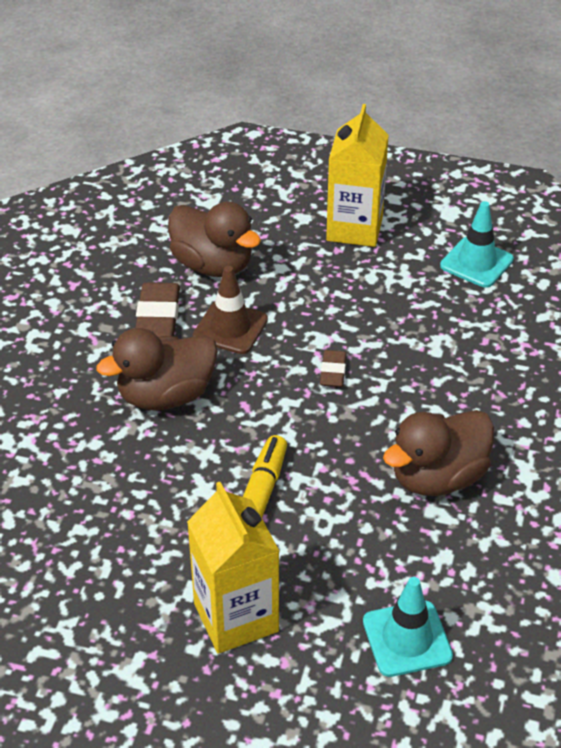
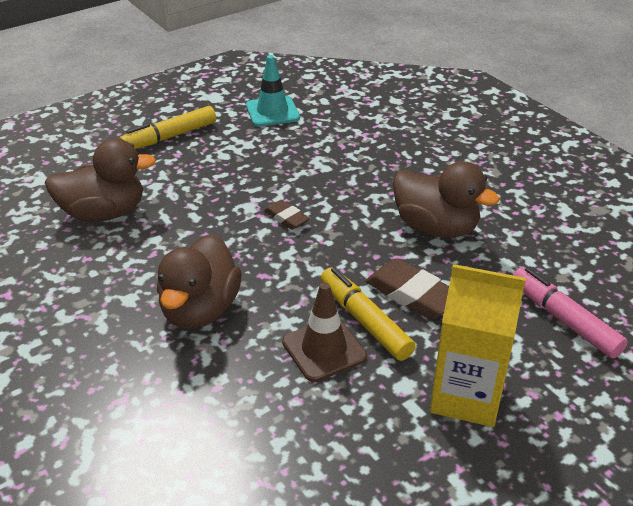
camera: 50 degrees left, 5 degrees down
brown eraser [135,282,180,337] -> brown eraser moved to [365,258,449,319]
brown traffic cone [193,266,268,354] -> brown traffic cone moved to [282,282,367,382]
yellow carton [326,104,389,247] -> yellow marker [119,106,216,149]
turquoise traffic cone [363,577,453,677] -> pink marker [513,267,628,359]
brown duck [383,410,494,496] -> brown duck turned 60 degrees counterclockwise [393,161,500,238]

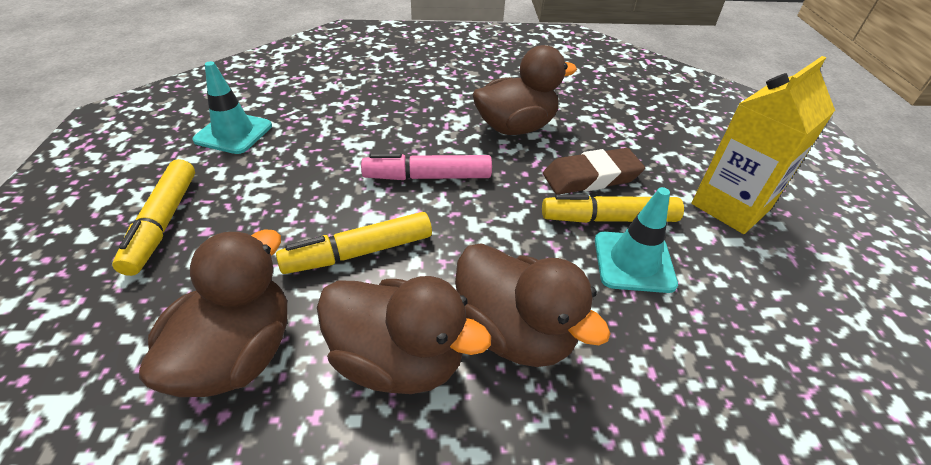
camera: 60 degrees left, 5 degrees up
brown eraser [264,200,310,230] -> none
brown traffic cone [282,282,367,382] -> turquoise traffic cone [595,187,678,293]
pink marker [513,267,628,359] -> pink marker moved to [361,153,492,180]
none -> yellow marker [276,212,432,274]
none -> brown duck [317,276,491,394]

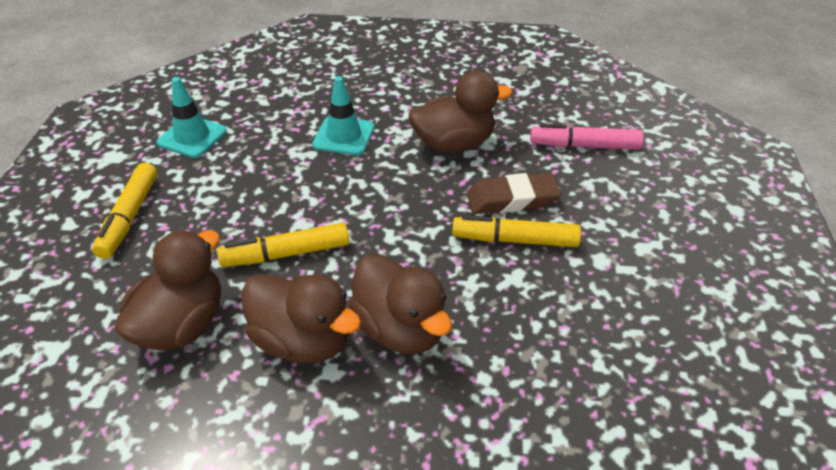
camera: 10 degrees right, 0 degrees up
pink marker [361,153,492,180] -> pink marker moved to [530,123,644,150]
turquoise traffic cone [595,187,678,293] -> turquoise traffic cone moved to [312,76,374,155]
yellow carton [691,56,835,234] -> none

